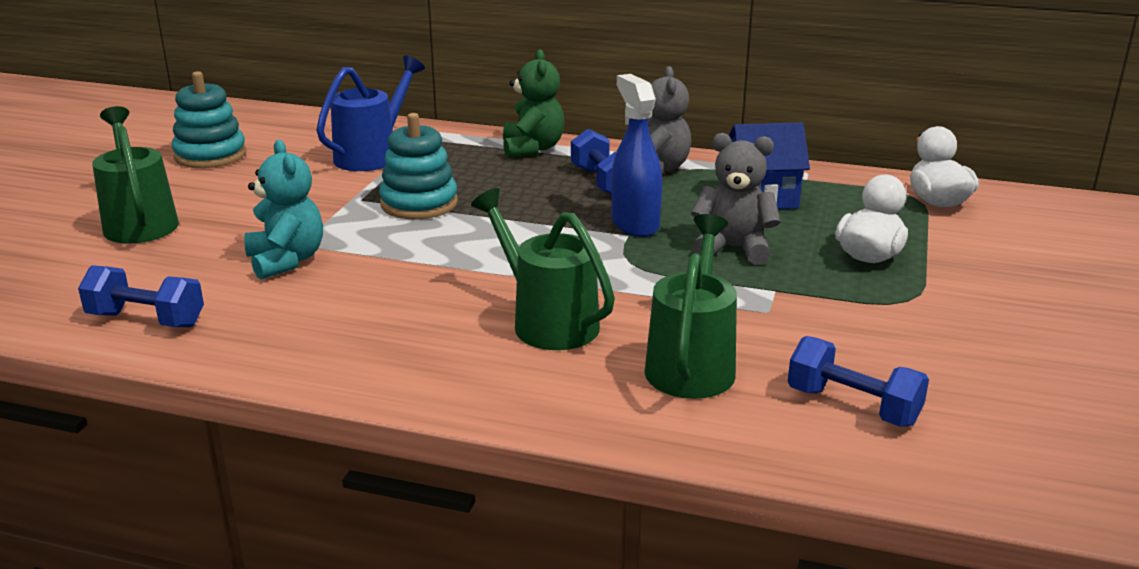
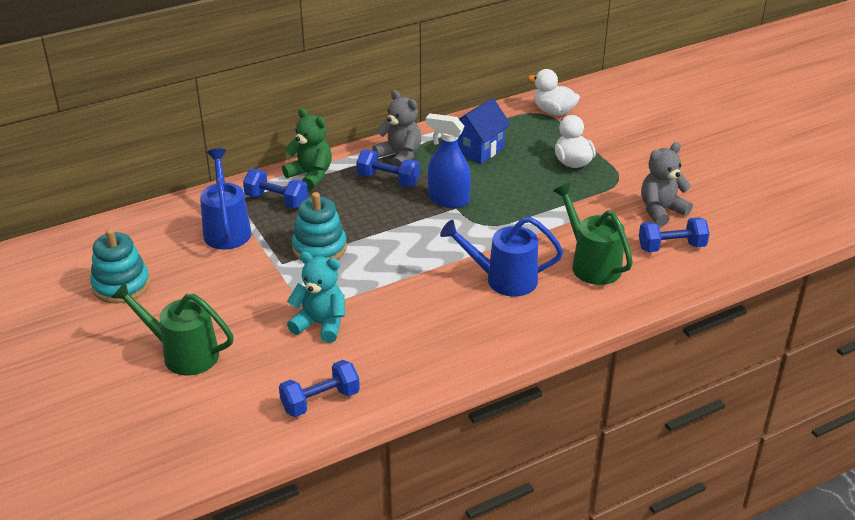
camera: 45 degrees left, 10 degrees up
green watering can [471,188,615,350] -> blue watering can [440,217,563,297]
grey teddy bear [691,133,780,265] -> grey teddy bear moved to [641,142,693,226]
none -> blue dumbbell [243,169,308,208]

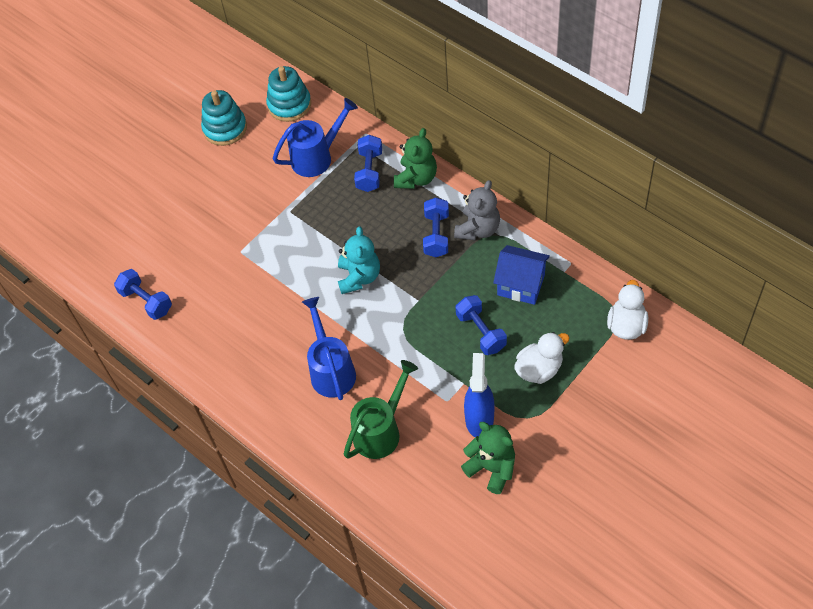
camera: 75 degrees right, 20 degrees up
green watering can [111,282,234,375] -> none
turquoise teddy bear [287,251,345,343] -> turquoise teddy bear moved to [338,226,380,294]
turquoise stacking toy [292,192,347,260] -> turquoise stacking toy moved to [266,66,311,122]
blue spray bottle [426,113,471,208] -> blue spray bottle moved to [464,353,495,437]
blue dumbbell [639,217,710,252] -> blue dumbbell moved to [456,295,507,355]
grey teddy bear [641,142,693,226] -> green teddy bear [461,422,515,494]

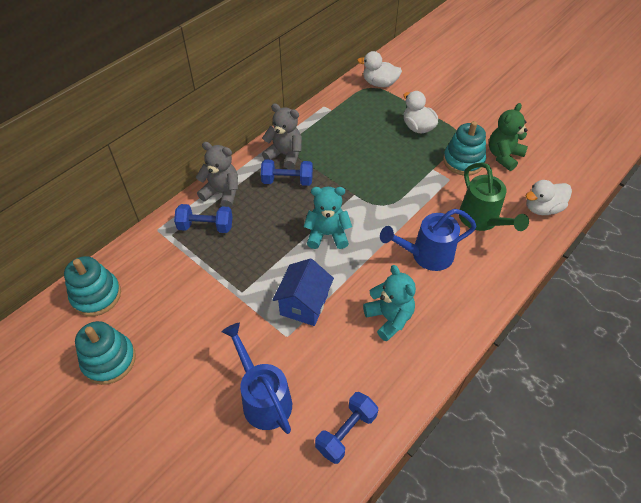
camera: 95 degrees left, 5 degrees down
blue watering can [273,98,358,177] -> blue watering can moved to [221,323,292,434]
green watering can [344,360,418,459] -> green watering can turned 150 degrees counterclockwise [459,162,529,231]
green teddy bear [394,128,437,189] -> grey teddy bear [196,142,238,208]
blue dumbbell [456,295,507,355] -> none
blue spray bottle [464,353,495,437] -> turquoise stacking toy [443,121,486,176]
blue house [493,245,550,305] -> blue house moved to [273,258,334,326]
none -> turquoise teddy bear [363,265,416,341]
none -> white duck [526,180,572,215]

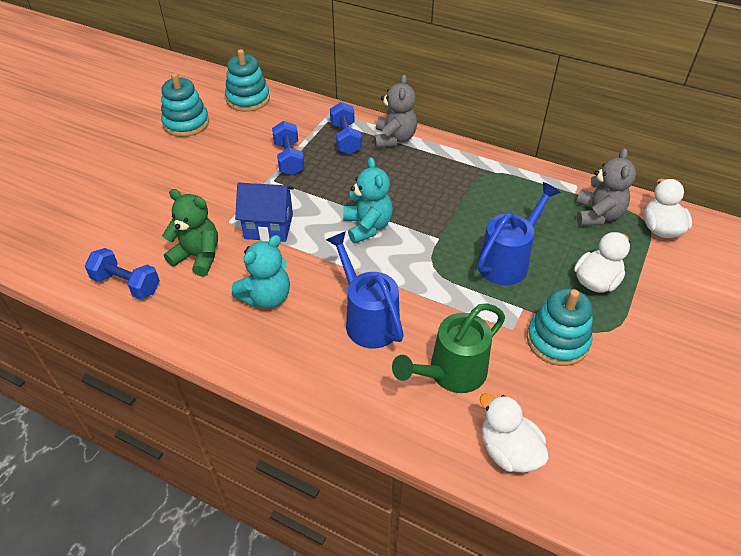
camera: 75 degrees right, 5 degrees down
blue watering can [221,323,292,434] -> blue watering can moved to [477,182,561,285]
blue dumbbell [261,160,313,186] -> blue dumbbell moved to [272,121,304,175]
grey teddy bear [262,103,302,169] -> grey teddy bear moved to [576,148,636,226]
green teddy bear [489,103,528,171] -> green teddy bear moved to [162,189,218,276]

